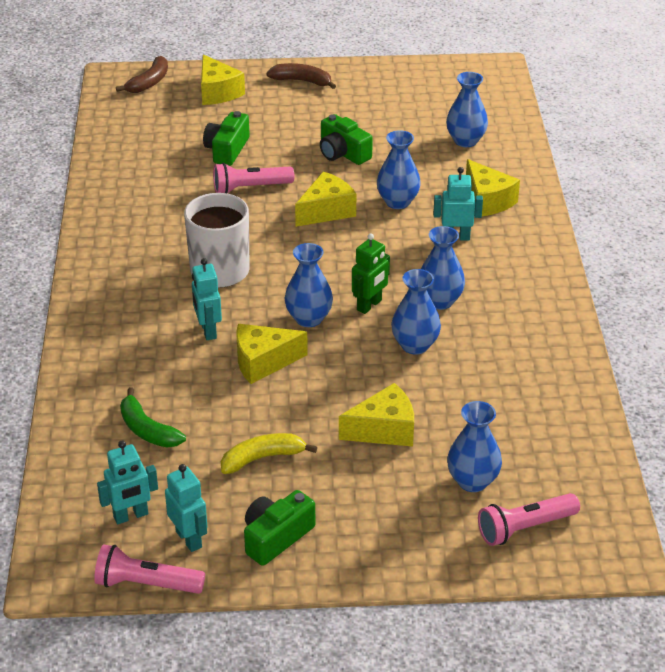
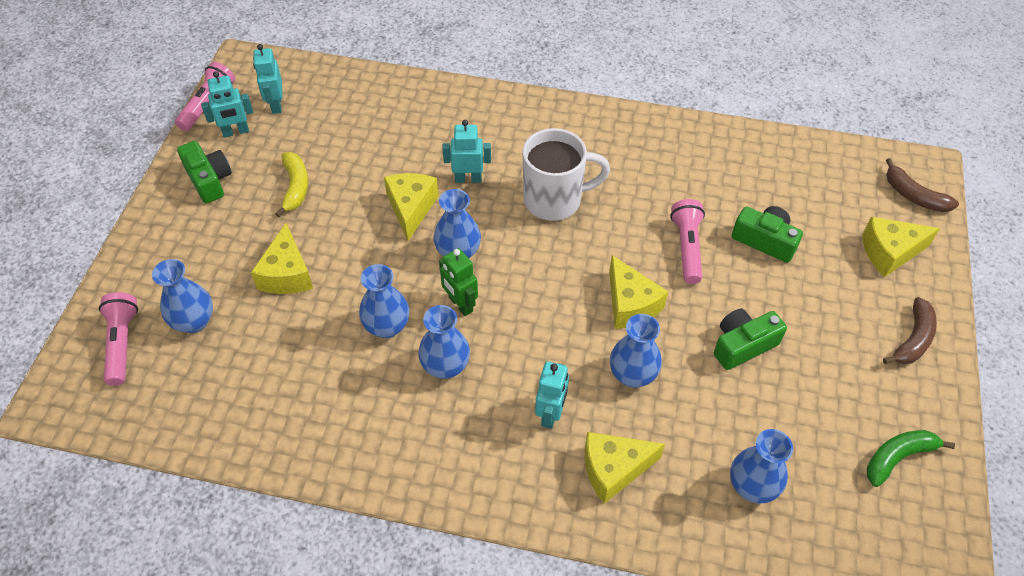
camera: 105 degrees right, 15 degrees up
green banana [120,388,186,447] -> green banana moved to [867,430,955,487]

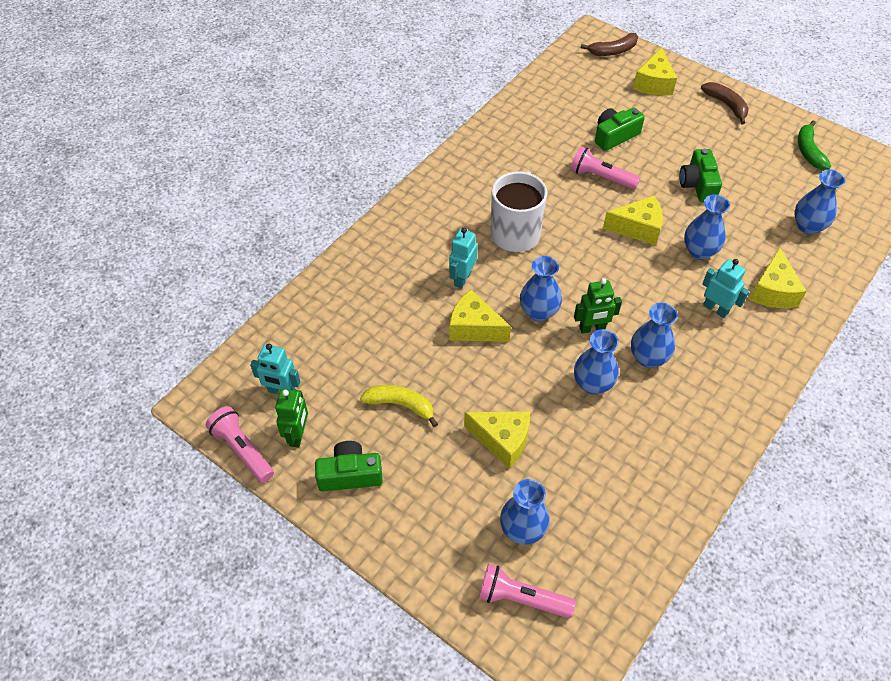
camera: 65 degrees left, 0 degrees up
turquoise robot [201,71,253,138] -> green robot [275,389,308,447]

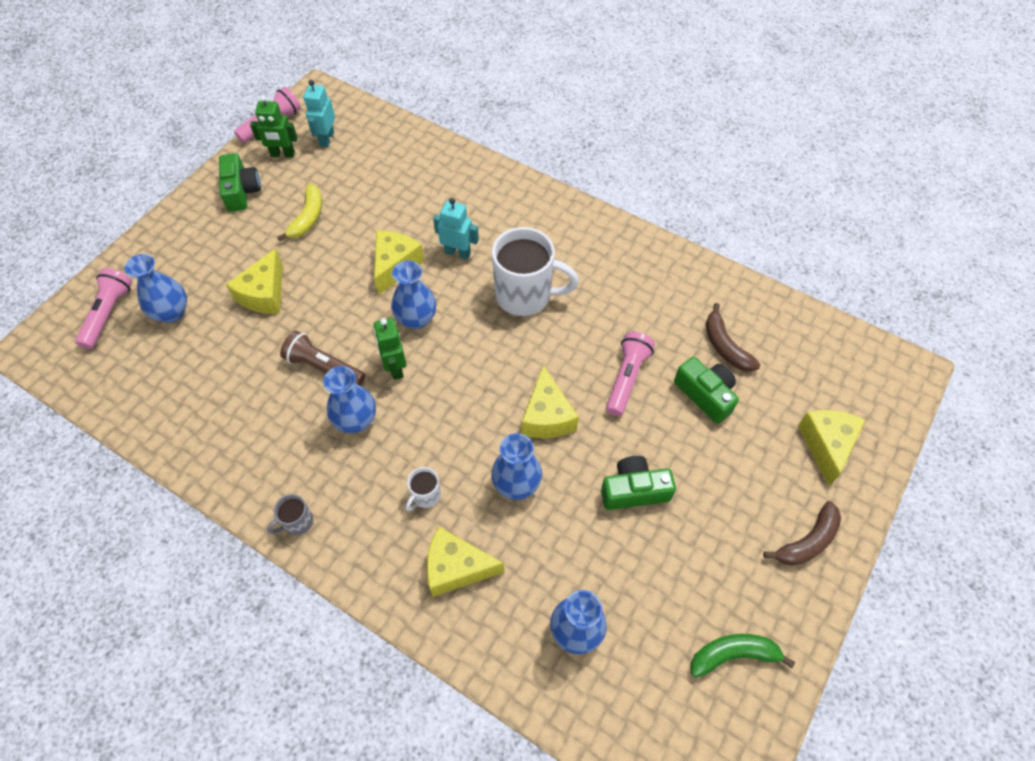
camera: 85 degrees right, 5 degrees up
blue vase [574,329,619,395] -> brown flashlight [280,330,365,386]
brown banana [581,33,638,56] -> brown banana moved to [706,303,760,372]
yellow cheese [633,47,677,96] -> yellow cheese turned 90 degrees clockwise [798,410,866,486]
turquoise robot [702,259,749,318] -> white mug [406,467,441,512]
none -> grey mug [267,494,313,535]

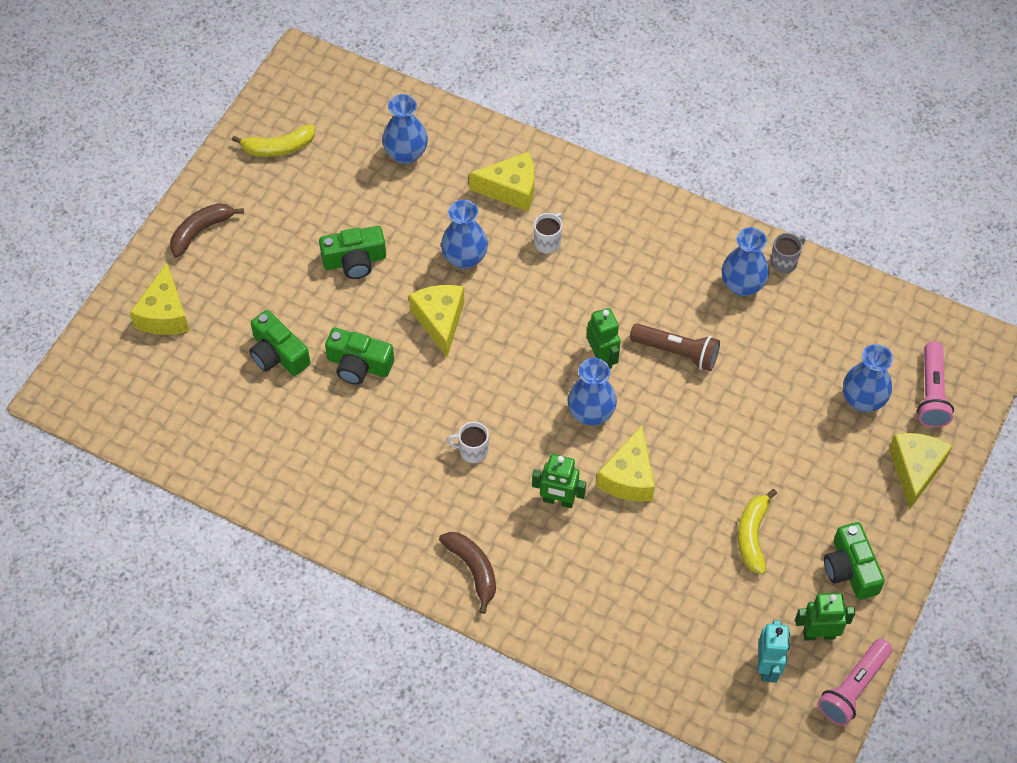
camera: 175 degrees right, 0 degrees up
yellow cheese [226,248,283,314] -> yellow cheese moved to [889,433,952,510]
grey mug [267,494,313,535] -> grey mug moved to [771,233,805,274]
blue vase [323,366,376,433] -> blue vase moved to [722,227,769,296]
turquoise robot [433,198,479,259] -> green robot [532,454,586,508]
white mug [492,227,579,316] -> white mug [446,422,489,463], size x0.45
pink flashlight [606,332,655,416] -> green camera [325,328,394,385]
green banana [691,634,795,678] -> yellow banana [232,124,315,157]
brown banana [706,303,760,372] -> brown banana moved to [439,532,496,614]

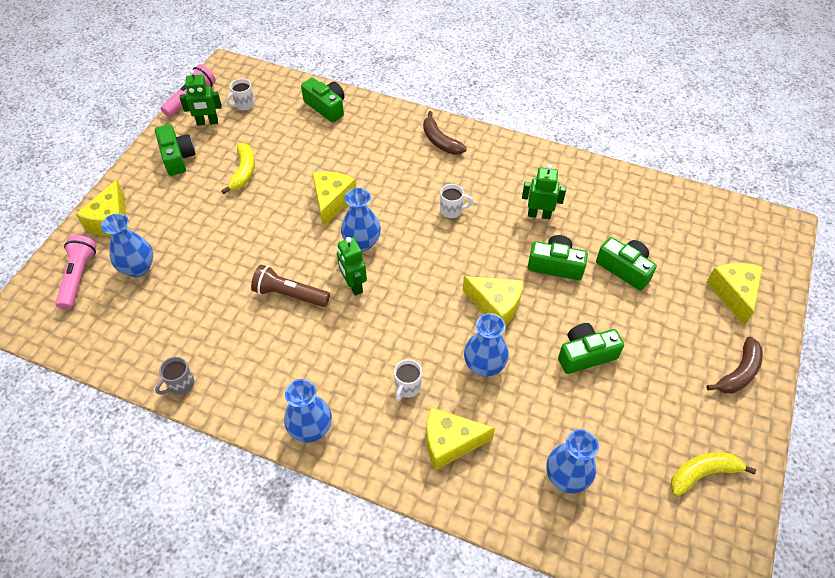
camera: 175 degrees right, 5 degrees down
yellow cheese [409,285,464,357] -> yellow cheese turned 45 degrees counterclockwise [463,276,524,326]
green robot [532,454,586,508] -> green robot moved to [522,164,566,219]
blue vase [722,227,769,296] -> blue vase moved to [284,379,332,443]
turquoise robot [758,620,790,683] -> white mug [226,79,255,110]
none -> green camera [301,78,345,122]

